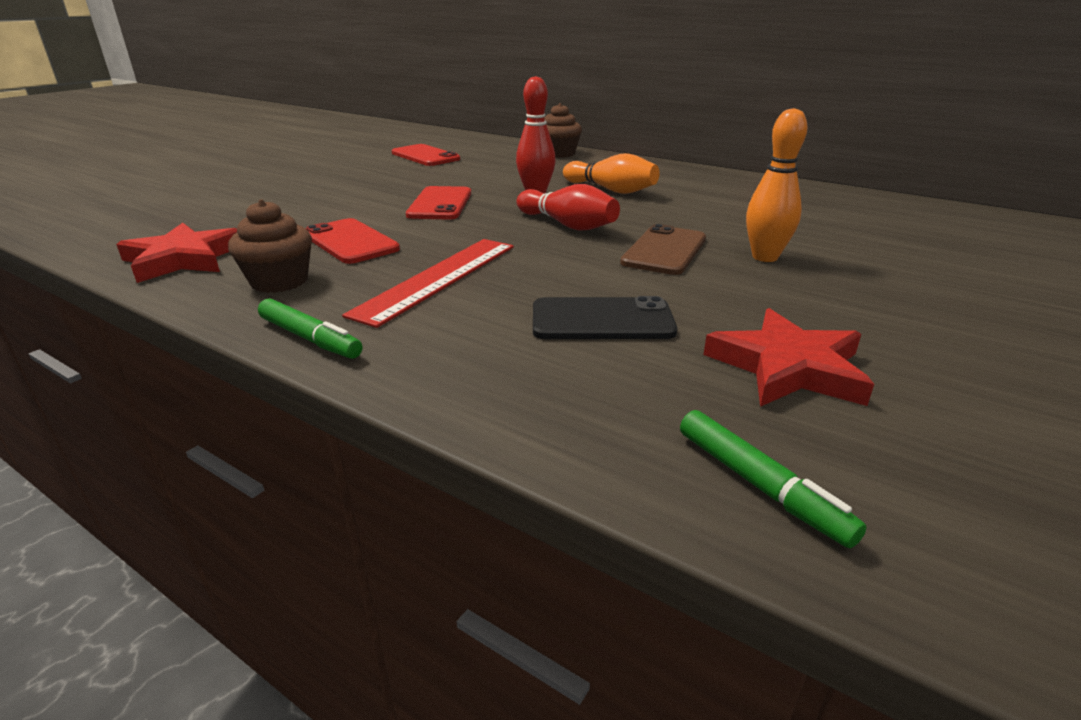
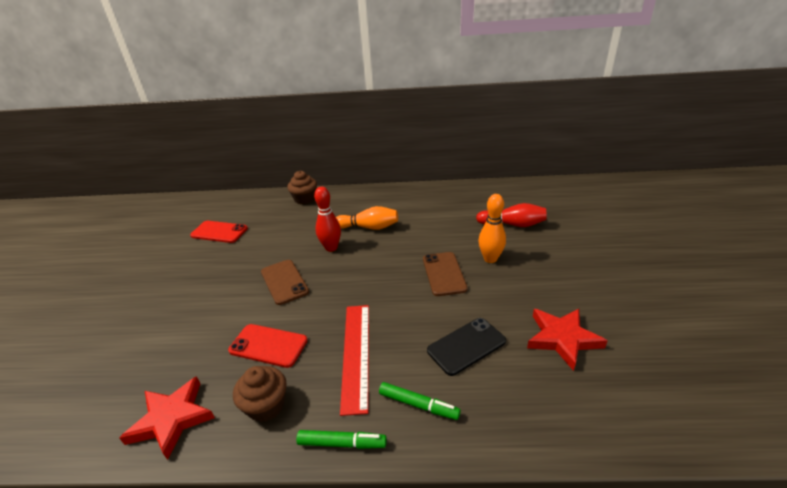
camera: 30 degrees left, 5 degrees up
red phone [406,186,471,220] -> brown phone [261,260,309,305]
red bowling pin [516,184,620,231] -> red bowling pin moved to [476,203,547,227]
green marker [680,410,867,548] -> green marker moved to [379,382,461,420]

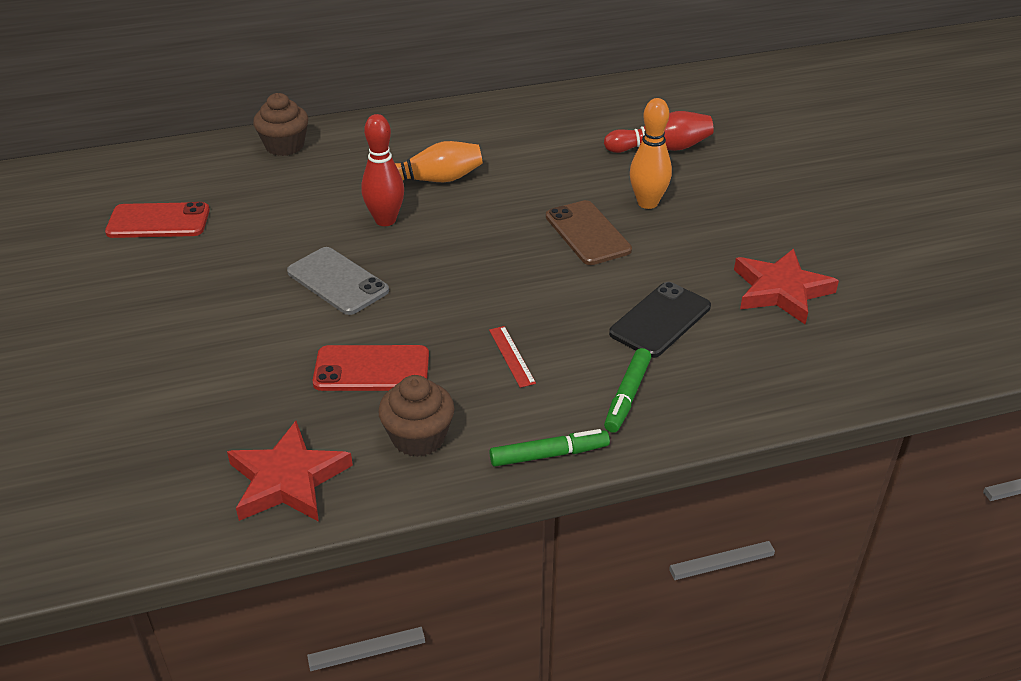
camera: 20 degrees left, 5 degrees up
brown phone [261,260,309,305] -> grey phone [287,247,389,315]
red ruler [340,305,369,416] -> red ruler [489,326,536,388], size x0.46
green marker [379,382,461,420] -> green marker turned 105 degrees clockwise [604,348,651,433]

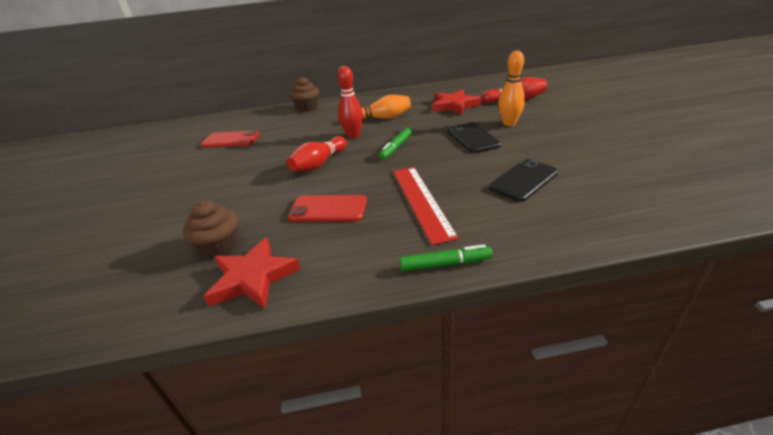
camera: 10 degrees right, 5 degrees down
grey phone [287,247,389,315] -> red bowling pin [287,136,347,171]
brown cupcake [378,375,455,457] -> brown cupcake moved to [183,200,238,259]
red ruler [489,326,536,388] -> red ruler [393,167,459,245], size x2.19
brown phone [546,200,632,265] -> black phone [447,123,501,153]
green marker [604,348,651,433] -> green marker moved to [379,128,412,160]
red star [734,248,839,324] -> red star moved to [432,89,482,115]

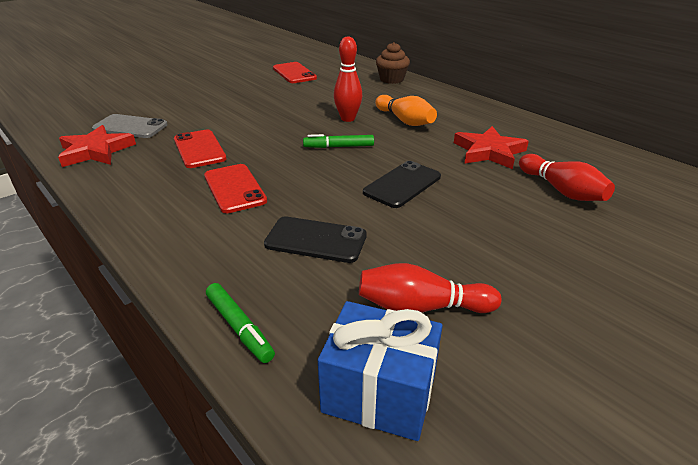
camera: 55 degrees right, 0 degrees up
brown cupcake [183,200,238,259] -> grey phone [92,114,168,138]
red bowling pin [287,136,347,171] -> red bowling pin moved to [359,263,502,313]
red ruler [393,167,459,245] -> red phone [204,164,267,213]
green marker [400,244,492,271] -> green marker moved to [206,283,275,363]
orange bowling pin [498,51,525,126] -> none
none -> blue gift [318,301,443,441]

